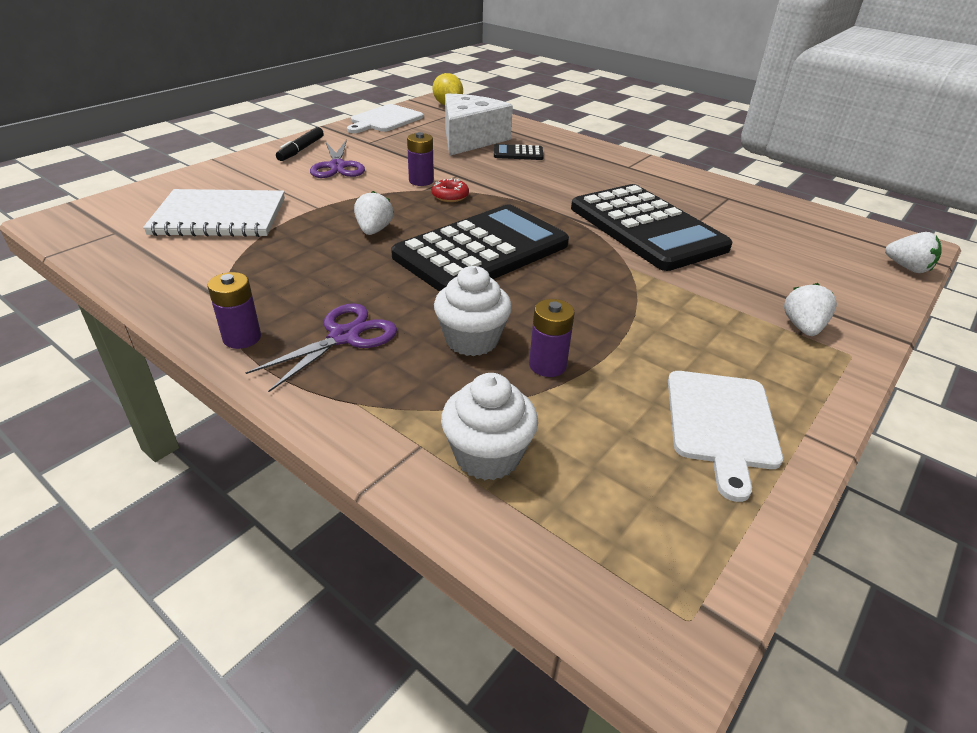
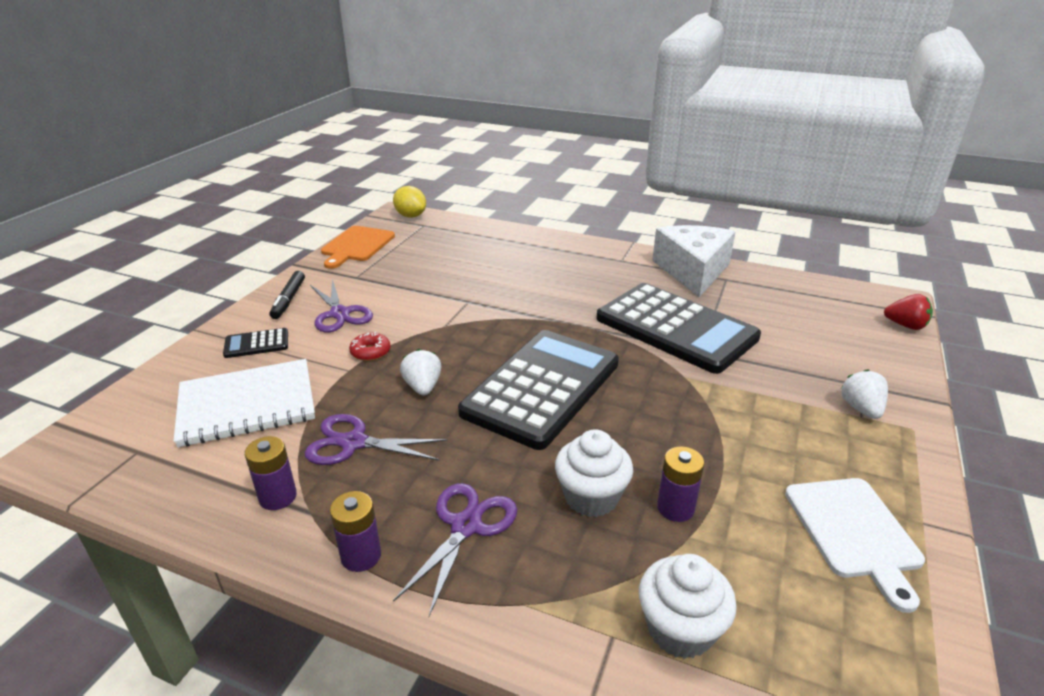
camera: 15 degrees left, 5 degrees down
white cutting board [347,104,424,133] -> orange cutting board [321,226,395,269]
purple battery [407,132,434,186] -> purple battery moved to [245,436,297,510]
red donut [432,178,469,202] -> red donut moved to [349,332,391,361]
white cheese [445,94,513,156] -> white cheese moved to [652,225,735,297]
black calculator [494,144,544,160] -> black calculator moved to [223,328,288,358]
white strawberry [885,232,942,273] -> red strawberry [884,294,933,330]
none -> purple scissors [305,414,447,465]

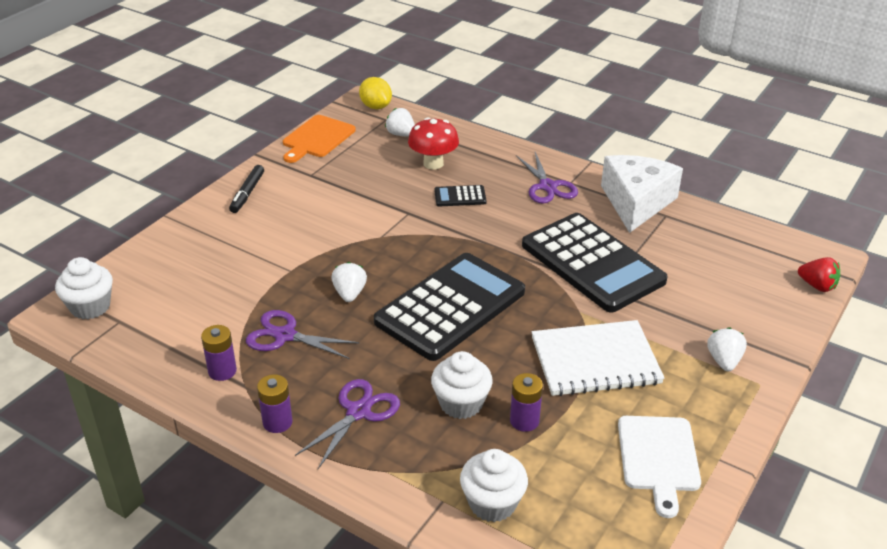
camera: 10 degrees right, 5 degrees up
white notebook [173,359,315,447] -> white notebook moved to [532,320,665,396]
black calculator [223,328,288,358] -> black calculator moved to [434,185,487,206]
purple scissors [310,279,373,332] -> purple scissors moved to [516,152,578,204]
red donut [349,332,391,361] -> none
none -> white cupcake [55,257,113,319]
none -> white strawberry [385,108,415,137]
none -> red mushroom [408,117,459,169]

